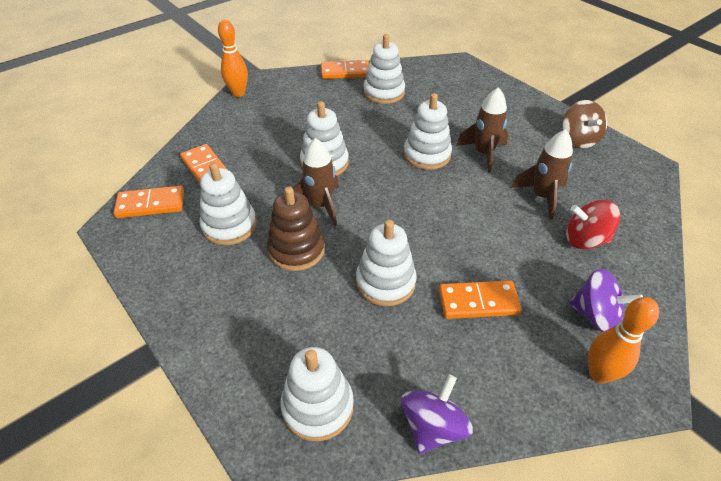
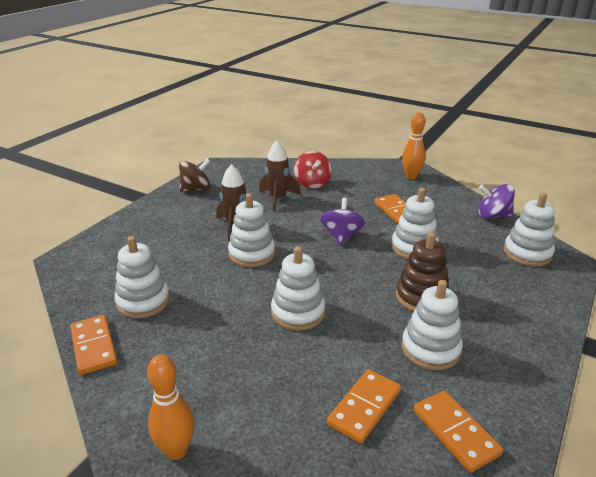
camera: 110 degrees left, 15 degrees down
brown rocket [293,138,339,226] -> none
purple spinning top [569,268,643,332] -> purple spinning top moved to [320,198,365,245]

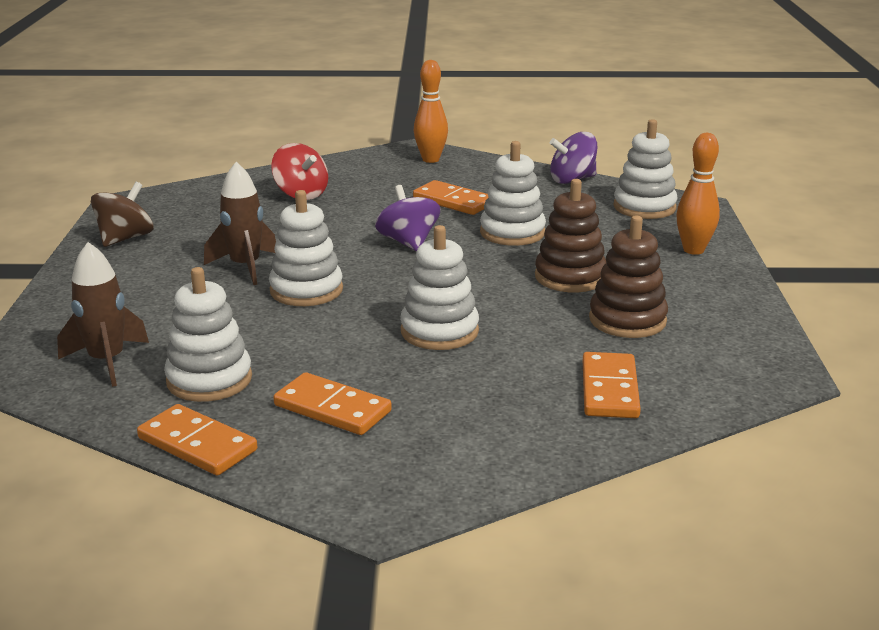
camera: 30 degrees left, 5 degrees down
orange bowling pin [147,354,195,460] -> orange bowling pin moved to [676,133,720,255]
brown rocket [259,140,301,211] -> brown rocket moved to [57,242,149,387]
white stacking toy [401,280,463,370] -> brown stacking toy [589,215,668,338]
orange domino [414,391,503,473] -> orange domino moved to [274,372,392,435]

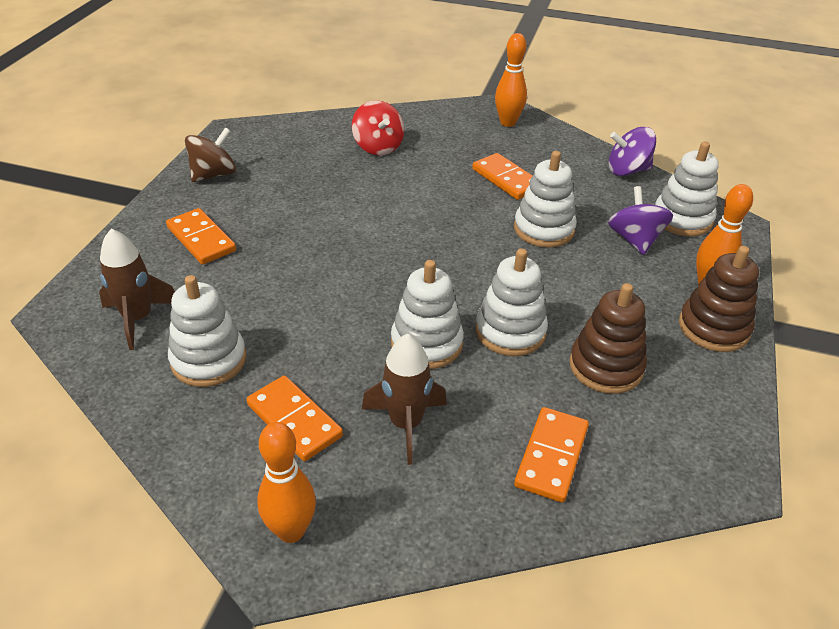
camera: 15 degrees right, 15 degrees up
orange domino [137,404,257,476] -> orange domino moved to [166,208,236,265]
brown rocket [204,162,276,285] -> brown rocket moved to [362,334,447,465]
white stacking toy [269,190,343,306] -> white stacking toy moved to [476,249,548,356]
purple spinning top [375,185,440,252] -> purple spinning top moved to [608,186,673,255]
brown stacking toy [535,179,606,292] -> brown stacking toy moved to [679,246,759,352]
none -> orange bowling pin [257,422,316,543]

